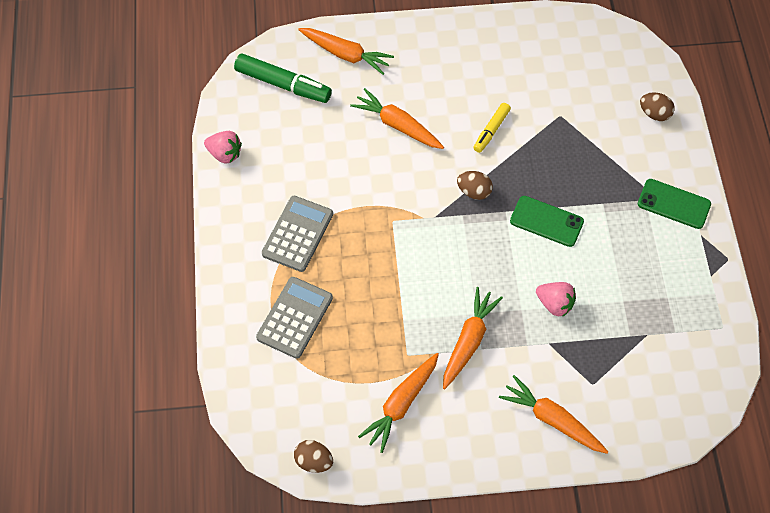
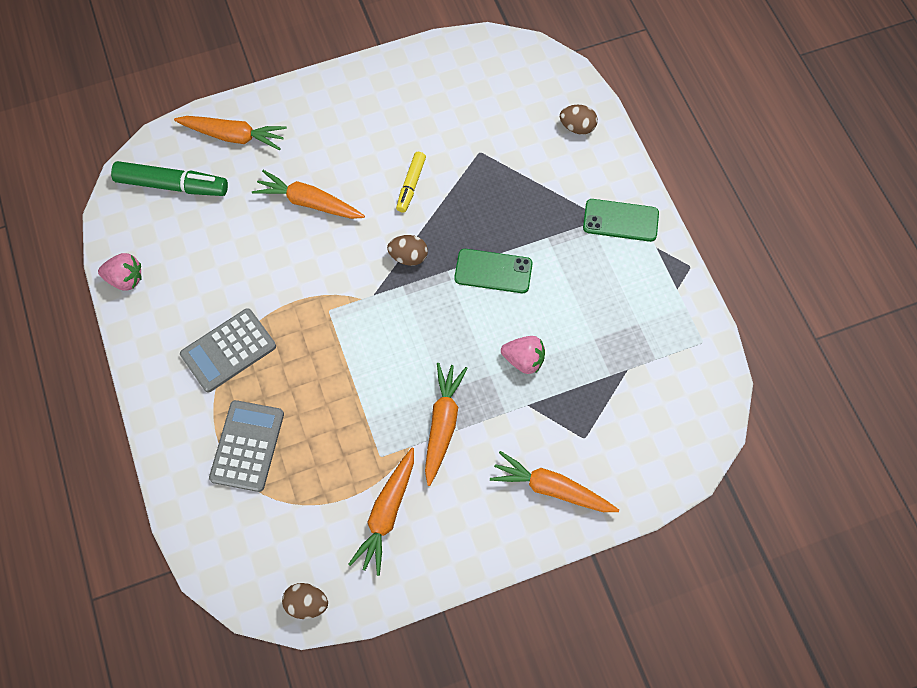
camera: 15 degrees left, 5 degrees up
grey calculator [262,196,333,272] -> grey calculator turned 135 degrees counterclockwise [180,308,276,392]

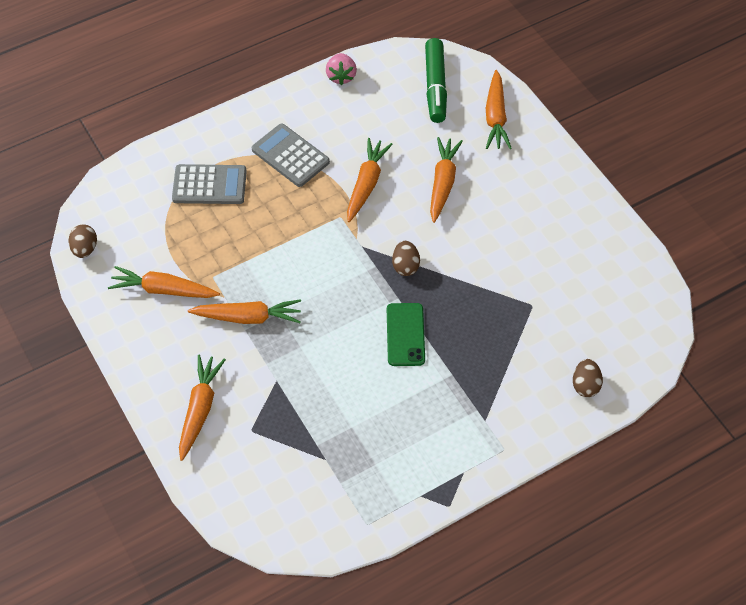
camera: 80 degrees right, 10 degrees down
yellow marker [396,152,426,213] -> none
pink strawberry [501,336,545,374] -> none
green phone [583,199,659,242] -> none
none -> orange carrot [347,138,393,222]

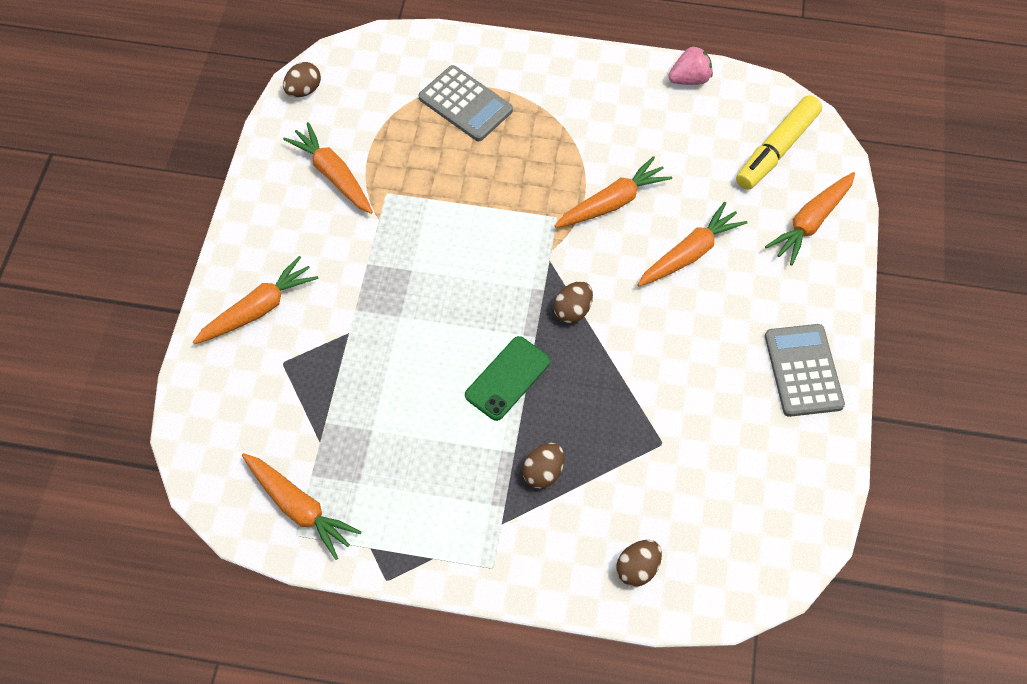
camera: 40 degrees right, 5 degrees up
orange carrot [188,299,301,324] -> orange carrot moved to [242,453,362,560]
grey calculator [252,124,330,187] -> grey calculator moved to [765,324,845,417]
pink strawberry [326,53,357,85] -> pink strawberry turned 150 degrees counterclockwise [668,46,713,85]
green marker [425,38,447,123] -> yellow marker [736,95,822,190]
none -> brown egg [522,443,564,489]

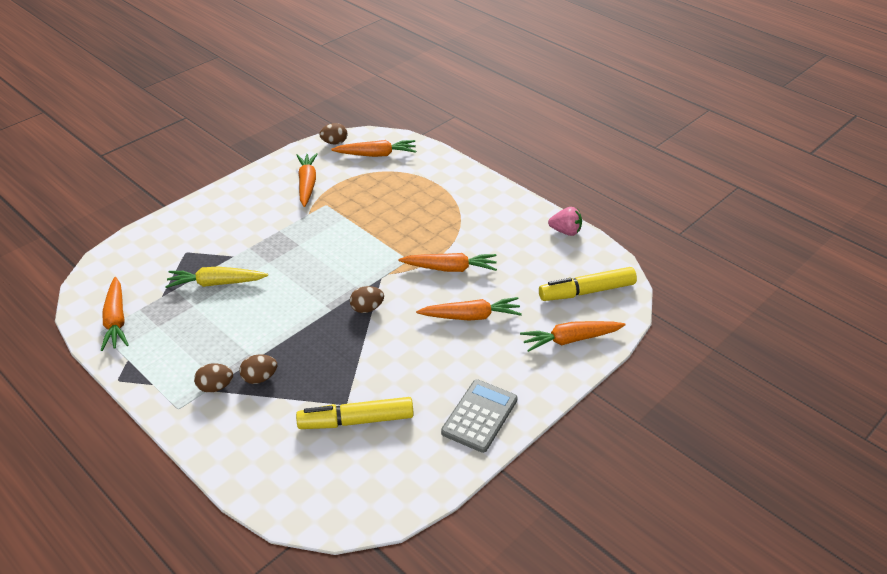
camera: 35 degrees right, 20 degrees down
orange carrot [193,256,319,344] -> orange carrot moved to [331,140,416,157]
grey calculator [419,65,513,141] -> none
green phone [465,336,550,421] -> none
brown egg [616,540,662,587] -> brown egg moved to [194,363,233,393]
none -> yellow carrot [165,266,268,288]
none -> yellow marker [296,397,414,429]

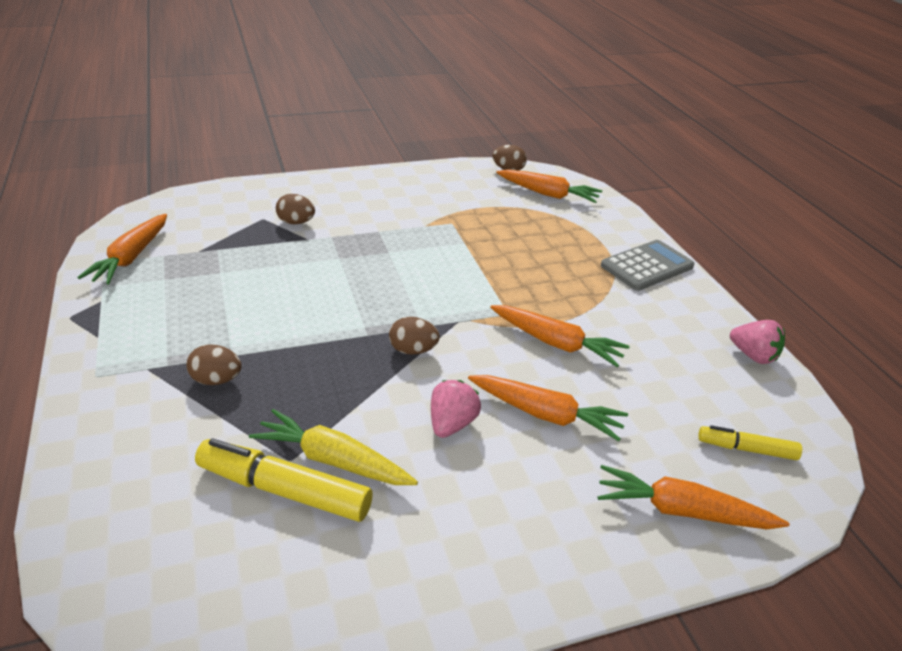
camera: 25 degrees right, 5 degrees down
yellow carrot [165,266,268,288] -> yellow carrot moved to [249,409,418,485]
brown egg [194,363,233,393] -> brown egg moved to [276,194,315,224]
orange carrot [296,153,318,207] -> none
grey calculator [441,379,518,453] -> grey calculator moved to [601,240,695,291]
yellow marker [539,267,637,301] -> yellow marker [698,425,802,460], size x0.59
none -> pink strawberry [431,380,481,438]

